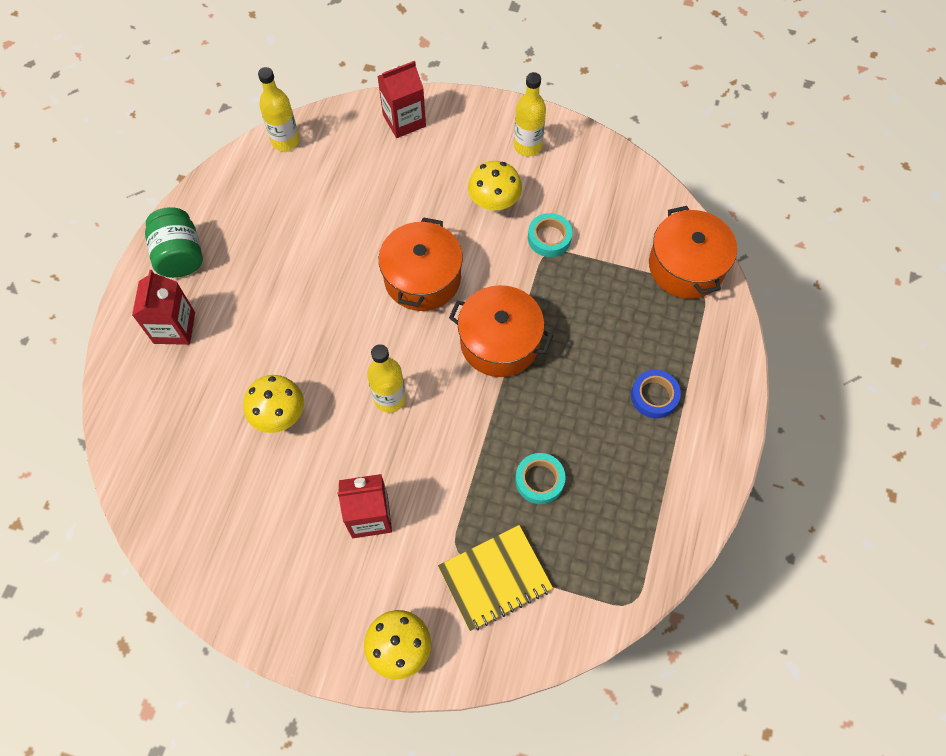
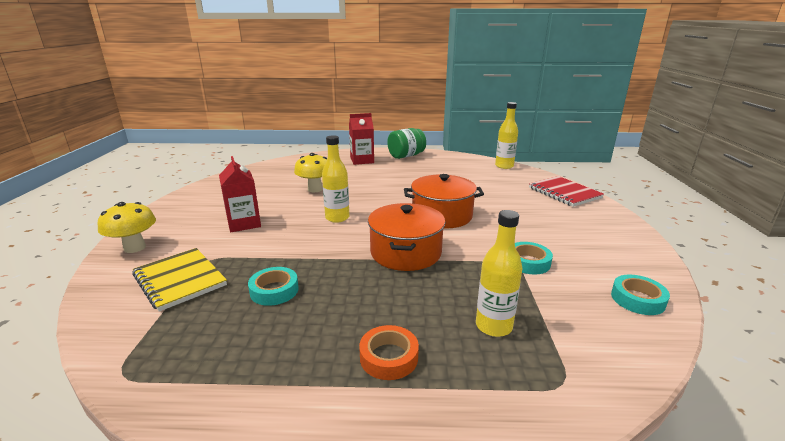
camera: 75 degrees right, 40 degrees down
red carton [377,61,426,138] -> red notebook [529,176,604,207]
yellow mushroom [468,161,522,213] -> none
yellow bottle [514,72,546,156] -> yellow bottle moved to [476,210,523,337]
blue tape [631,370,681,418] -> orange tape [359,325,419,380]
orange pot [649,206,737,299] -> none
none -> turquoise tape [611,274,670,315]

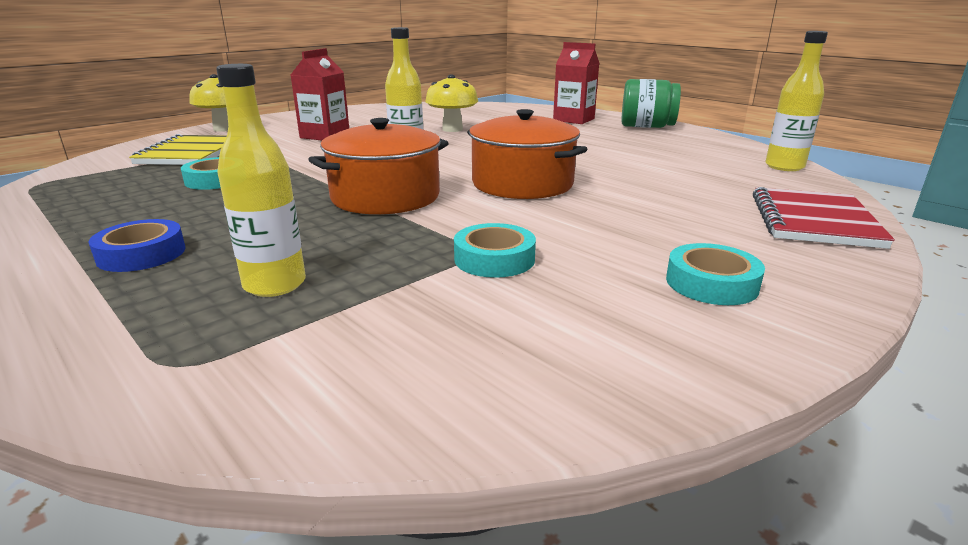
camera: 45 degrees right, 0 degrees up
orange tape [359,325,419,380] -> blue tape [88,219,185,272]
turquoise tape [611,274,670,315] -> turquoise tape moved to [666,243,765,305]

